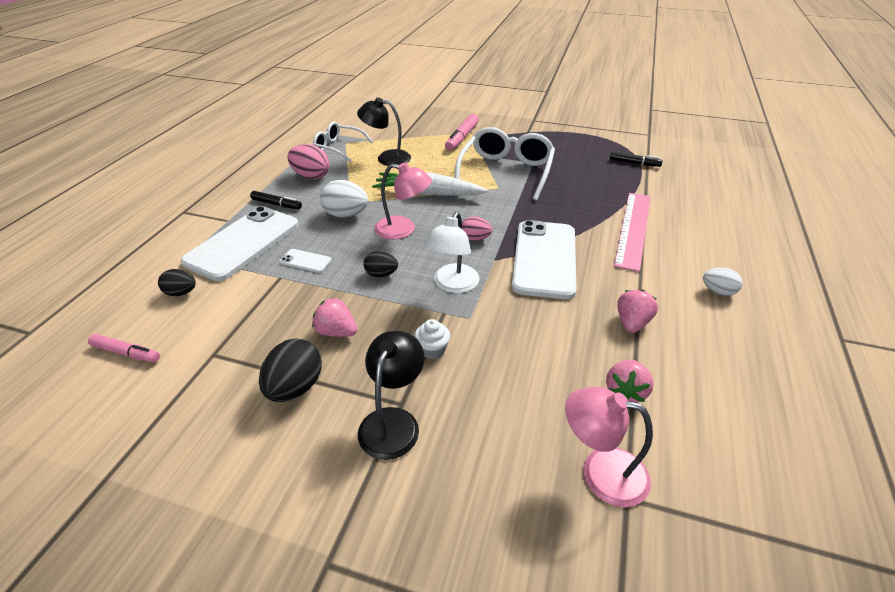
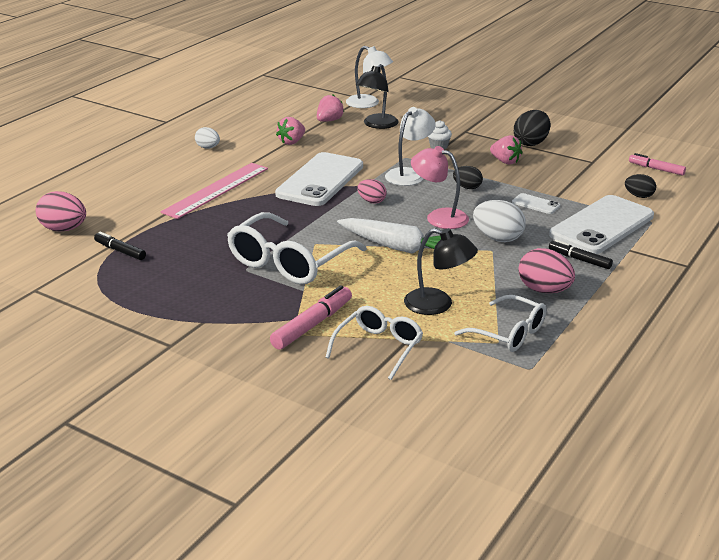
camera: 165 degrees left, 10 degrees down
black lamp [358,331,424,460] -> black lamp moved to [356,64,399,129]
pink lamp [565,387,653,507] -> white lamp [346,46,393,108]
none -> pink egg [36,191,86,231]
none -> white glasses [325,306,423,380]

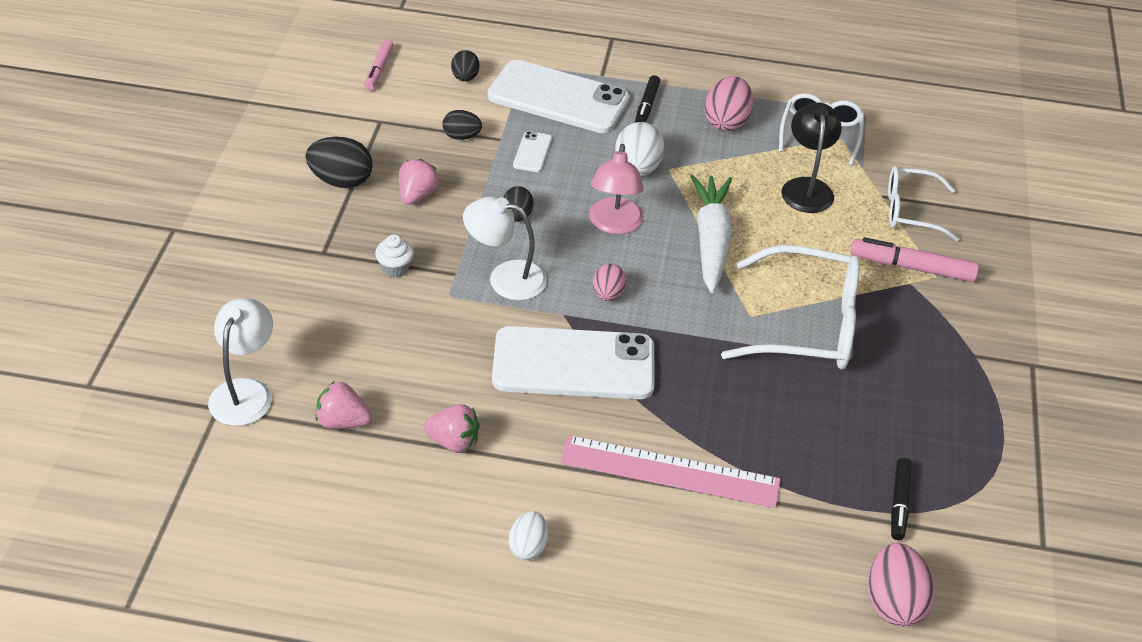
camera: 115 degrees left, 15 degrees up
black lamp [356,64,399,129] -> none
none -> black egg [442,110,482,140]

